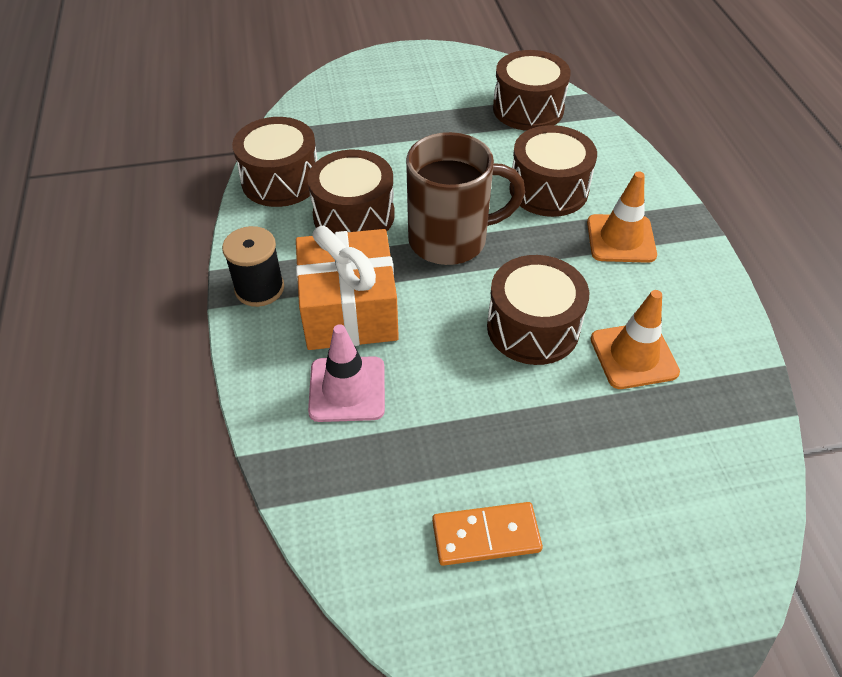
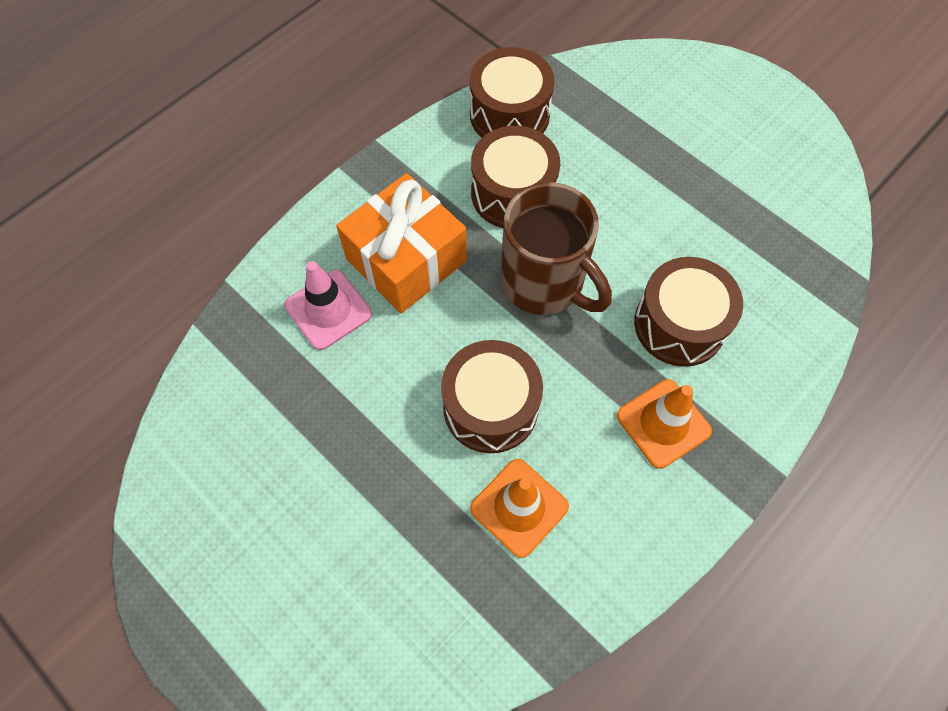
camera: 55 degrees right, 15 degrees up
black spool [222,226,284,307] -> none
orange domino [432,502,543,566] -> none
brown drum [493,50,571,131] -> none

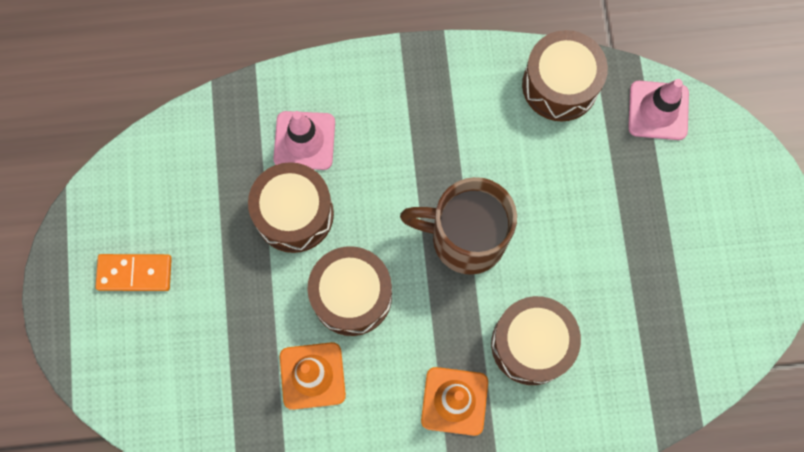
camera: 40 degrees right, 10 degrees up
orange gift [336,173,467,313] -> none
brown drum [471,126,560,228] -> brown drum moved to [248,162,334,253]
brown mug [501,182,612,315] -> brown mug turned 105 degrees clockwise [400,177,517,275]
none -> orange domino [96,254,172,291]
none -> pink traffic cone [628,79,689,140]

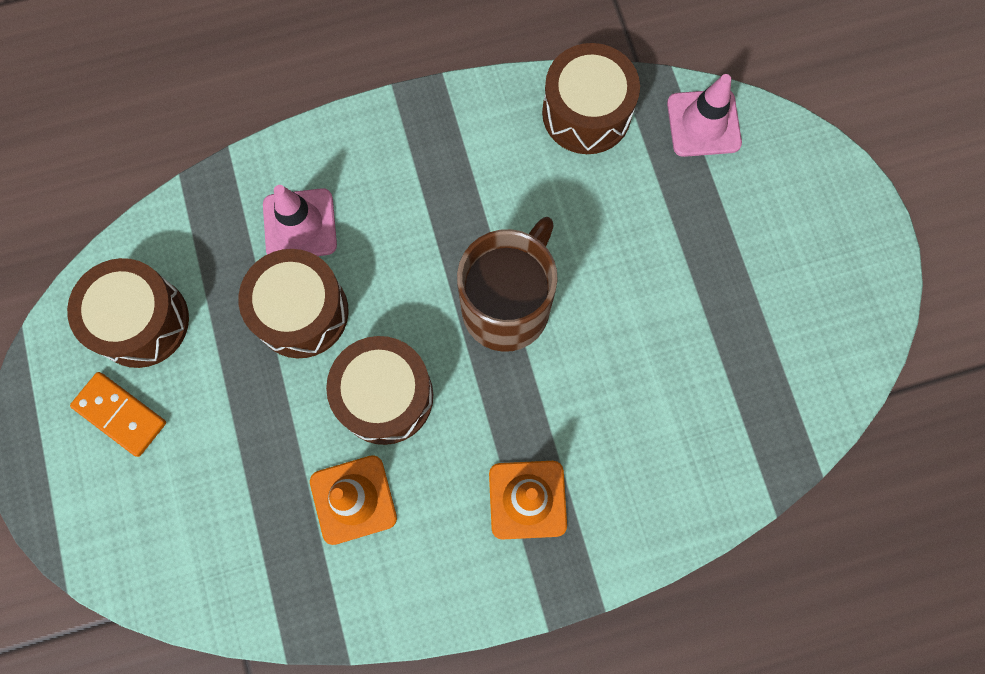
camera: 10 degrees left, 0 degrees up
orange domino [96,254,172,291] -> orange domino turned 45 degrees clockwise [70,372,166,457]
brown mug [400,177,517,275] -> brown mug turned 120 degrees clockwise [457,217,558,352]
brown drum [491,296,581,385] -> brown drum moved to [67,258,189,368]

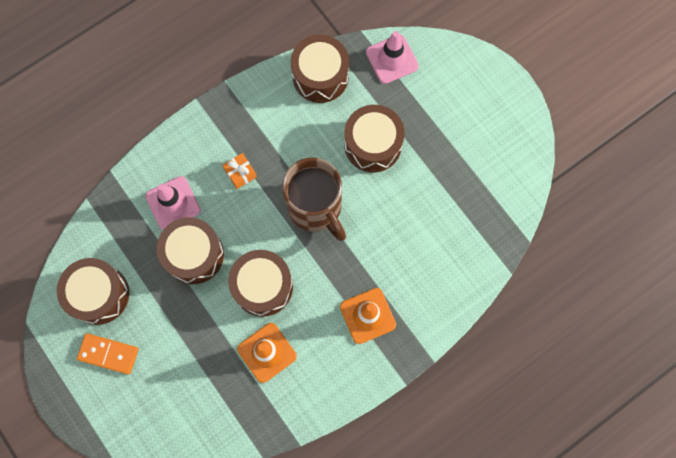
camera: 20 degrees left, 0 degrees up
brown mug [457,217,558,352] -> brown mug turned 135 degrees clockwise [282,158,346,241]
none -> orange gift [222,153,257,189]
none -> brown drum [344,105,405,172]

